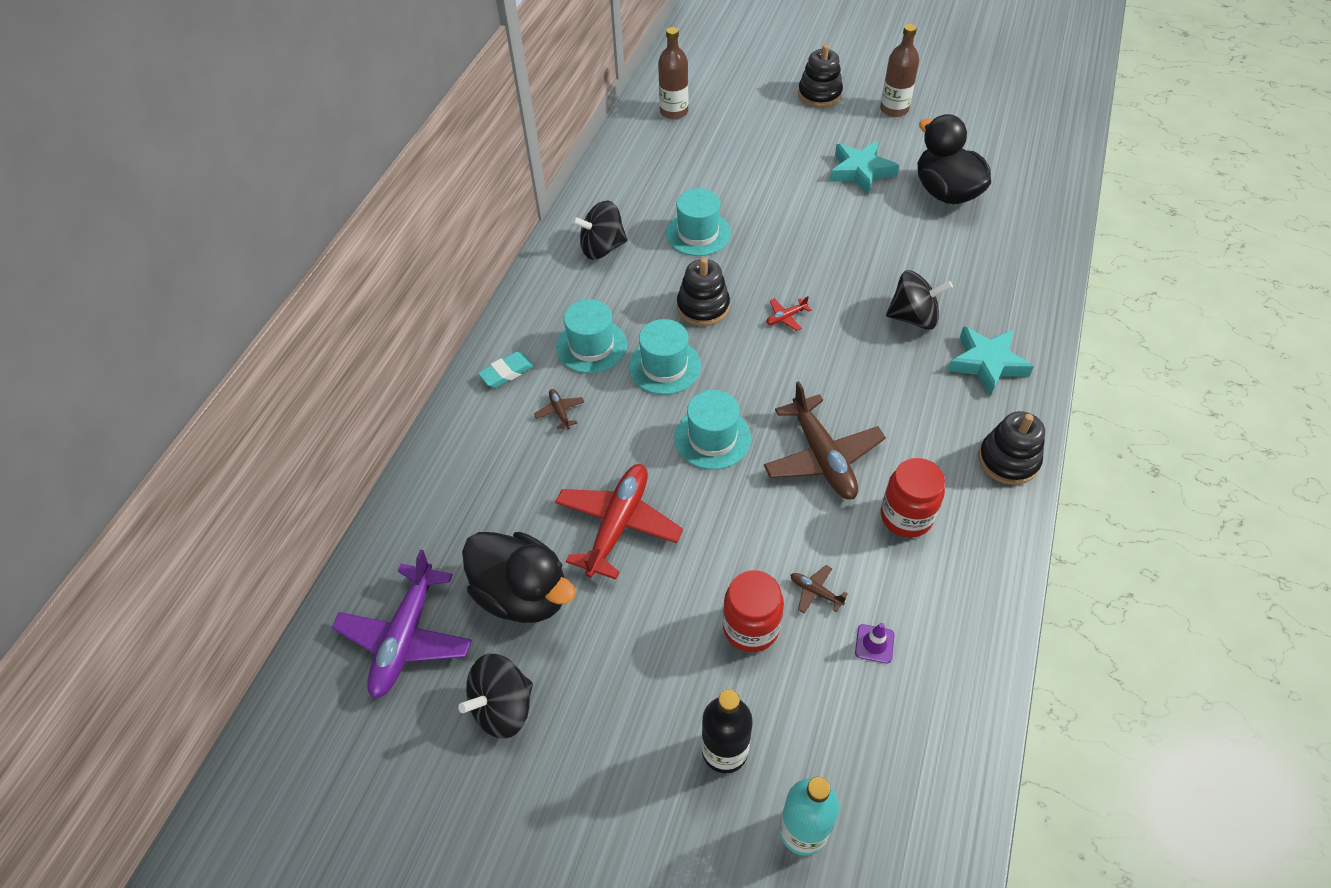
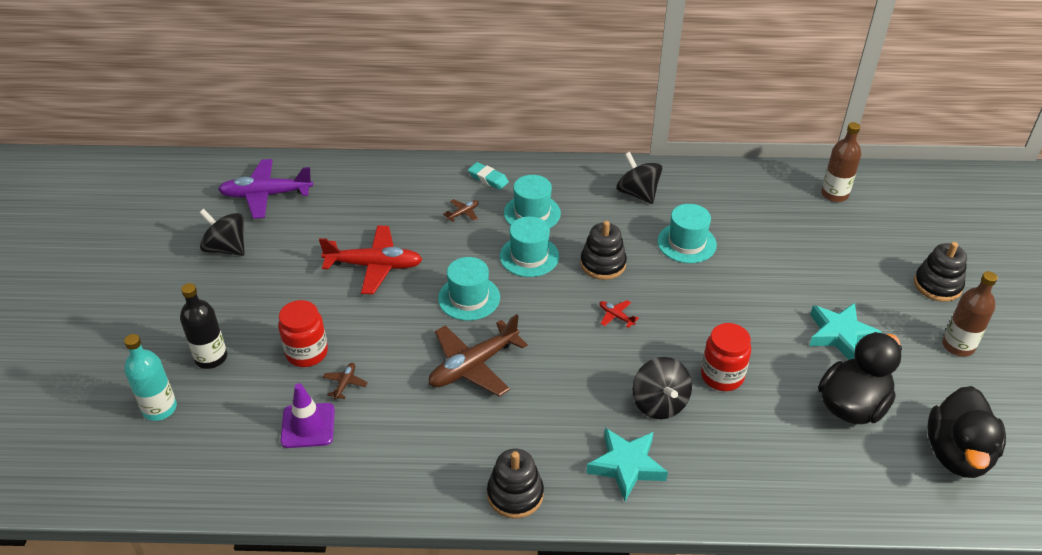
camera: 70 degrees right, 10 degrees down
black duck [462,532,576,623] -> black duck moved to [927,386,1006,478]
purple traffic cone [855,623,894,664] -> purple traffic cone [280,383,335,448], size x1.78
red jar [881,458,945,538] -> red jar moved to [701,323,751,391]

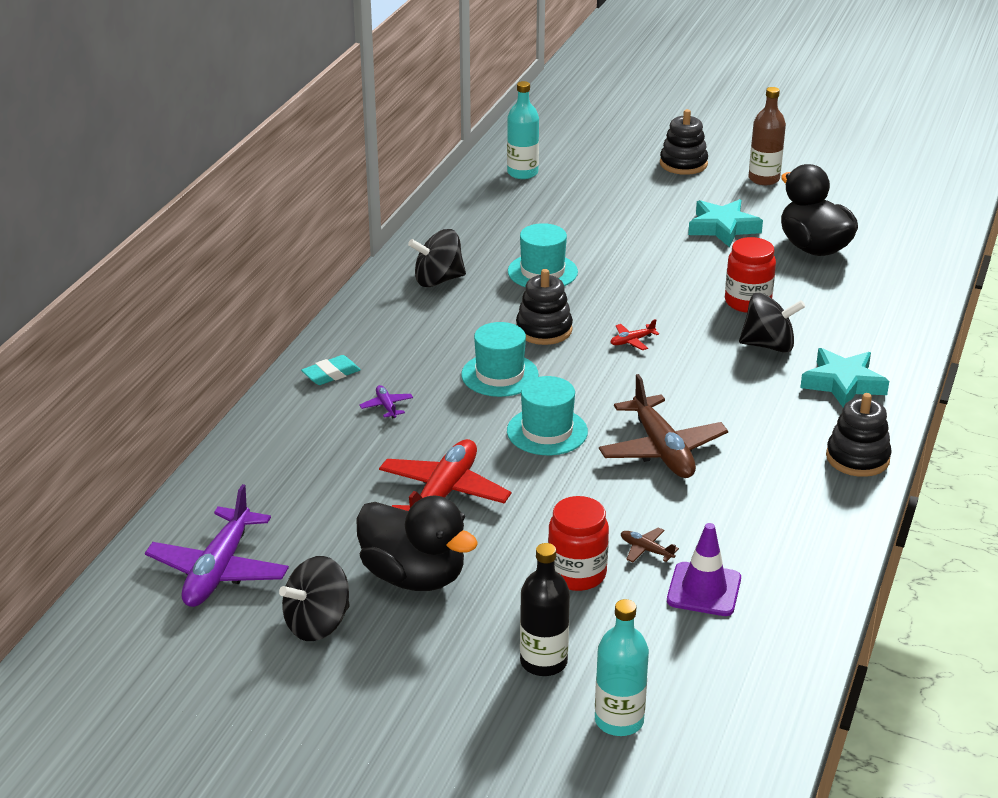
camera: 70 degrees left, 10 degrees down
brown plane [443,199,479,222] -> purple plane [359,385,413,419]
turquoise hat [504,175,561,228] -> none
brown bottle [821,122,861,202] -> turquoise bottle [507,81,539,179]
black duck [927,386,1006,478] -> black duck moved to [356,495,478,591]

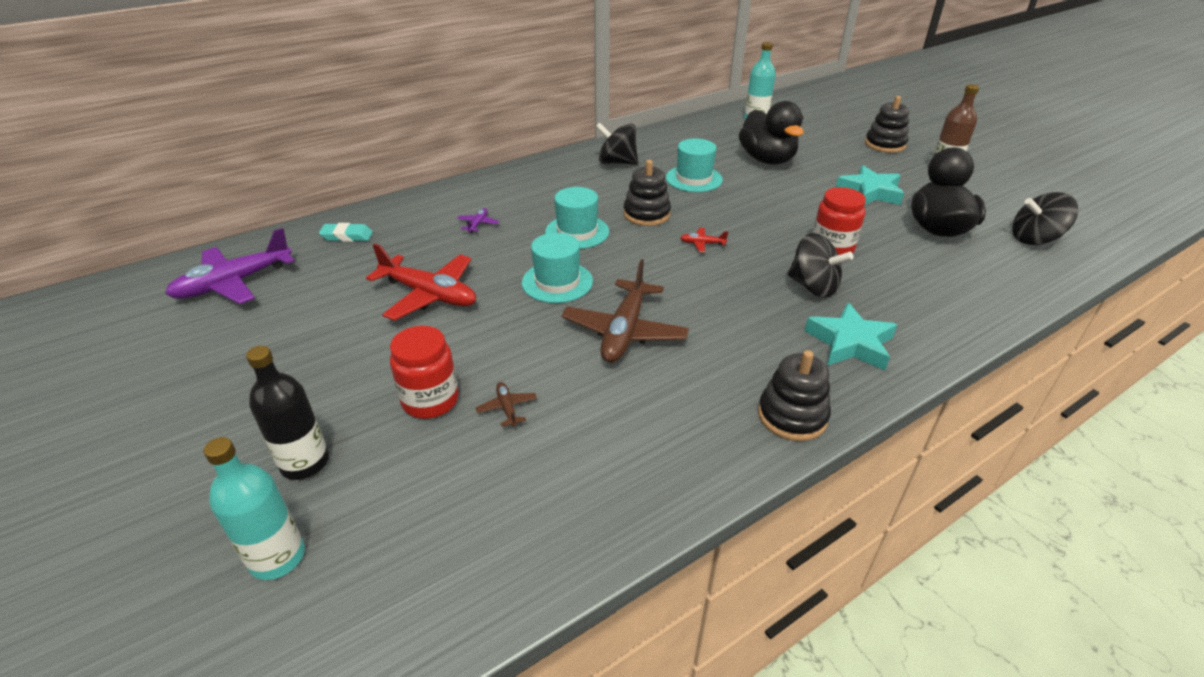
camera: 35 degrees right, 5 degrees up
black spinning top [279,556,350,641] -> black spinning top moved to [1012,192,1078,245]
turquoise eraser [301,355,361,385] -> turquoise eraser moved to [319,223,373,242]
black duck [356,495,478,591] -> black duck moved to [739,101,804,165]
red plane [379,439,511,511] -> red plane turned 60 degrees clockwise [366,243,476,321]
purple traffic cone [667,523,741,616] -> none

